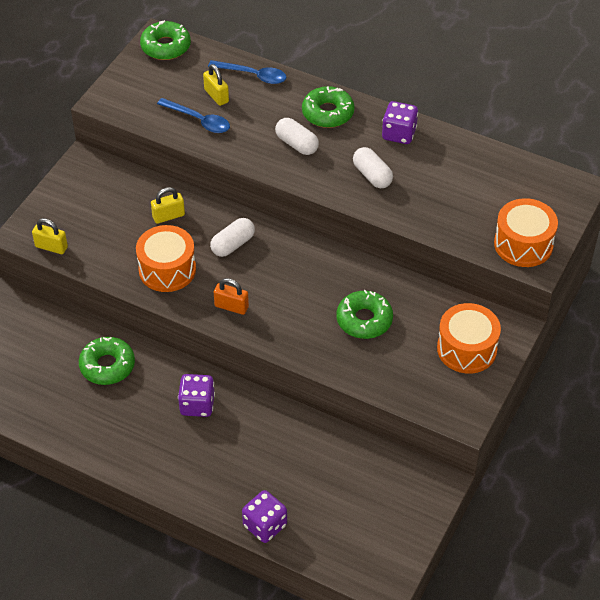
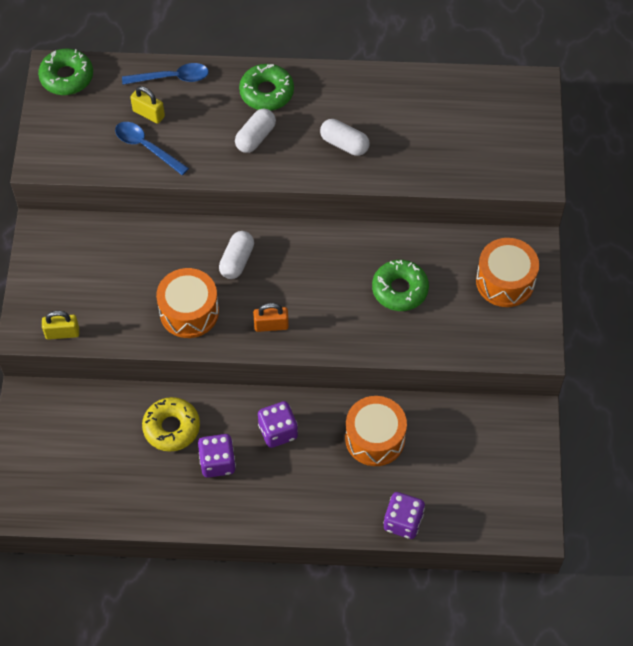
camera: 25 degrees left, 10 degrees up
green donut [79,337,135,385] -> yellow donut [142,397,200,452]
yellow padlock [151,187,185,224] -> none
blue spoon [157,98,230,133] -> blue spoon turned 150 degrees counterclockwise [115,122,189,175]
white capsule [275,118,319,155] -> white capsule turned 75 degrees counterclockwise [235,109,276,153]
purple dice [382,101,418,144] -> purple dice moved to [198,434,236,478]
orange drum [494,198,558,267] -> orange drum moved to [345,396,407,466]

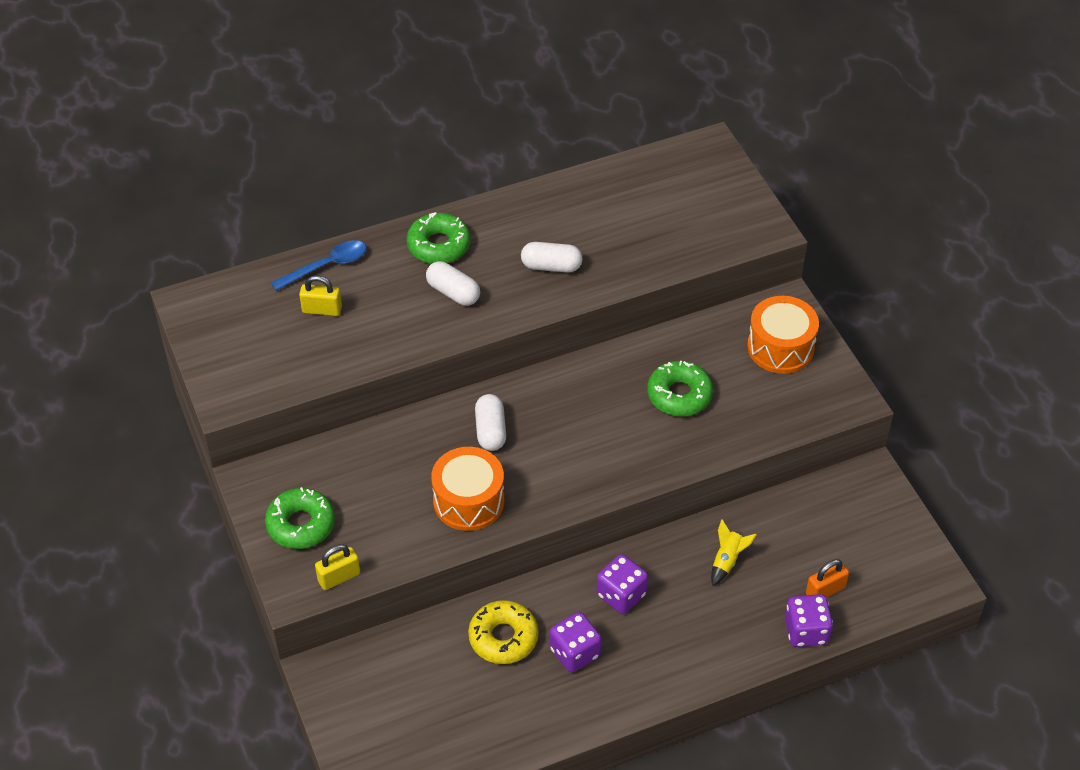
camera: 25 degrees left, 10 degrees down
green donut [38,48,93,95] -> green donut moved to [265,487,335,549]
blue spoon [115,122,189,175] -> none
white capsule [235,109,276,153] -> white capsule turned 60 degrees counterclockwise [426,261,480,306]
orange padlock [253,303,289,332] -> orange padlock moved to [806,559,849,598]
orange drum [345,396,407,466] -> yellow rocket [711,519,757,586]

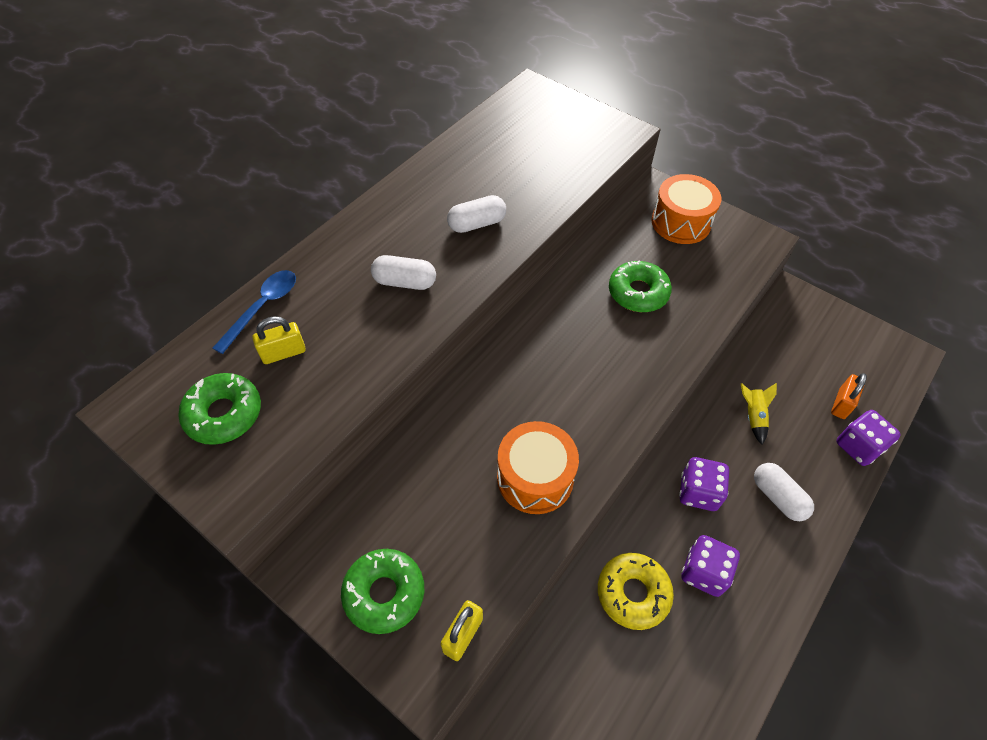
camera: 30 degrees left, 5 degrees up
green donut [407,212,471,264] -> green donut moved to [178,373,261,445]
white capsule [475,394,506,451] -> white capsule moved to [754,463,814,521]

